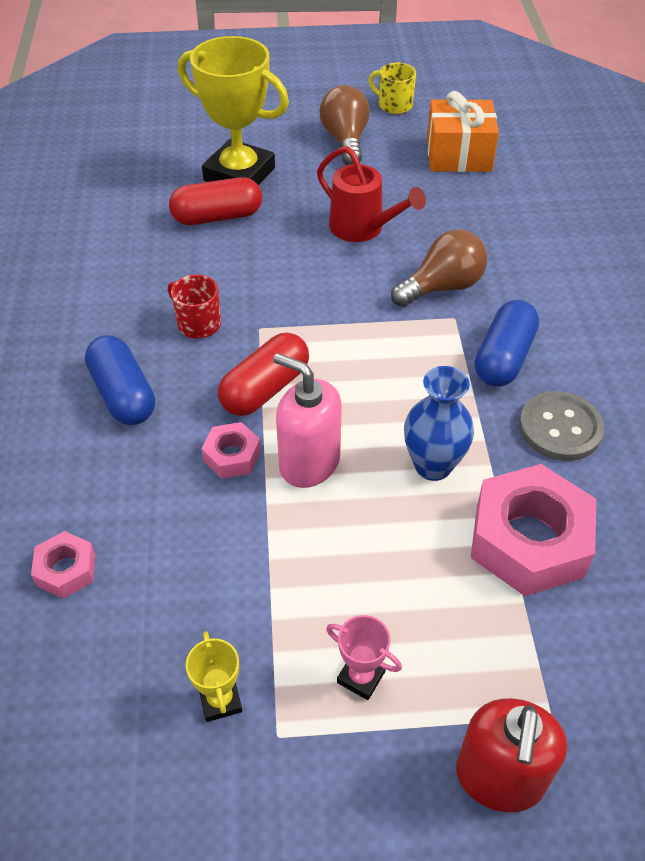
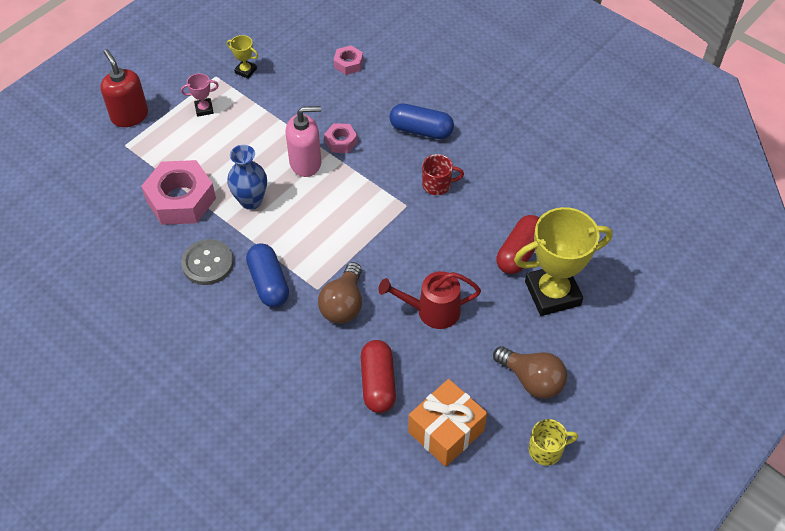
camera: 135 degrees right, 5 degrees up
red capsule [218,333,309,416] -> red capsule moved to [361,340,396,413]

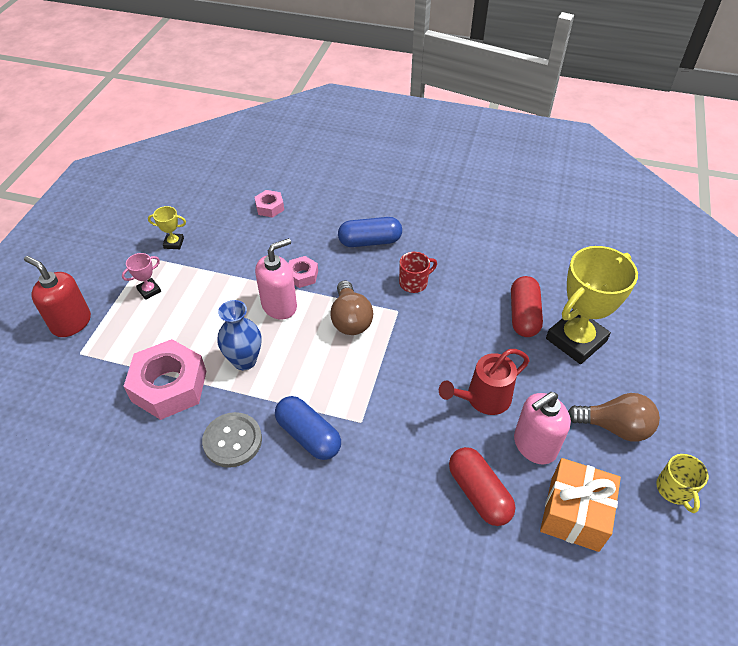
camera: 25 degrees left, 5 degrees down
brown light bulb [318,262,362,324] -> brown light bulb moved to [330,280,373,335]
yellow mug [529,419,578,466] -> yellow mug turned 120 degrees clockwise [656,454,709,513]
none -> pink soap dispenser [514,392,571,464]

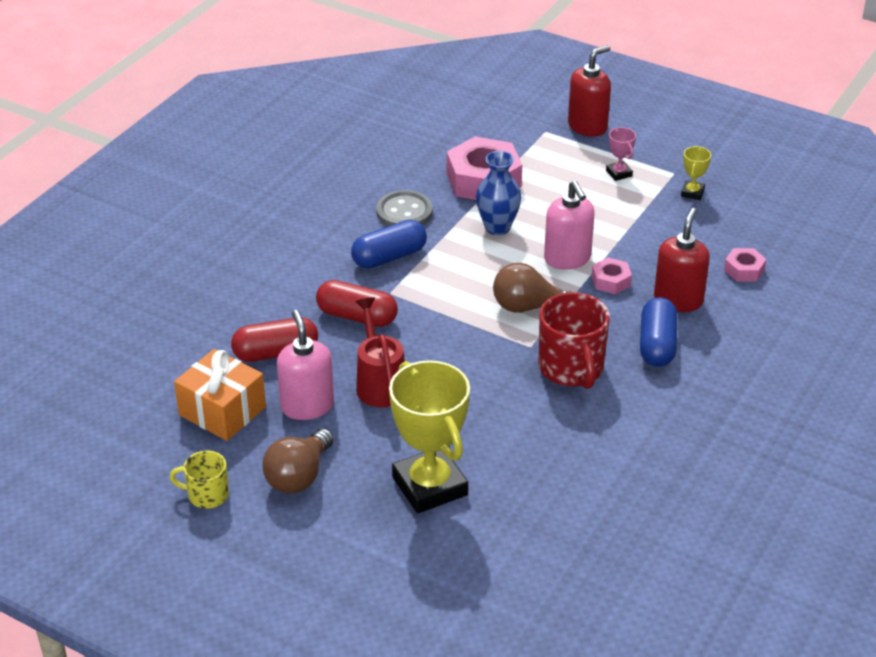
camera: 105 degrees right, 10 degrees down
red mug [399,252,437,293] -> red mug [538,292,610,389], size x1.76
red capsule [511,276,543,337] -> red capsule moved to [316,280,398,327]
none -> red soap dispenser [654,208,710,312]

